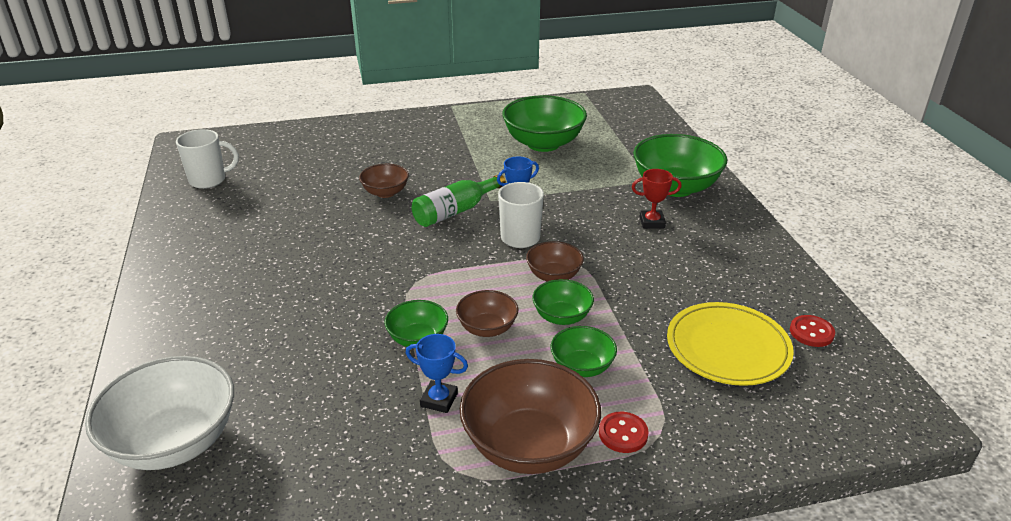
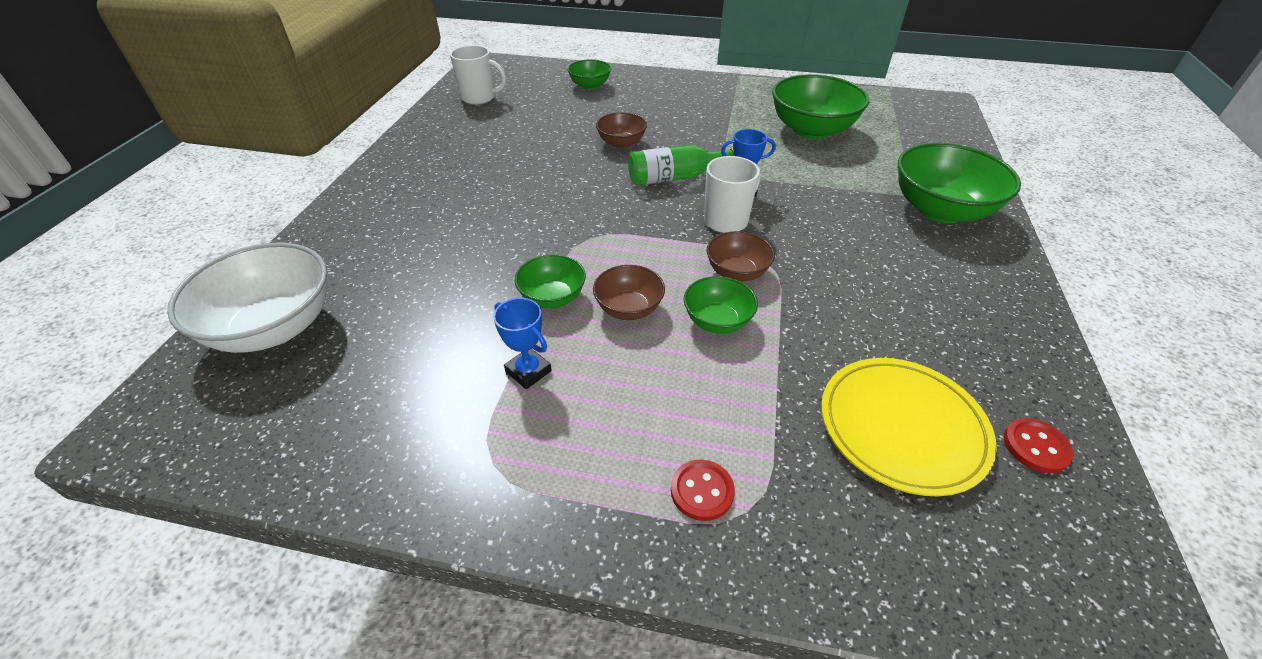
camera: 25 degrees right, 10 degrees up
brown bowl [460,359,601,474] -> none
green bowl [551,326,617,377] -> green bowl moved to [567,59,611,90]
red trophy [632,169,682,229] -> none

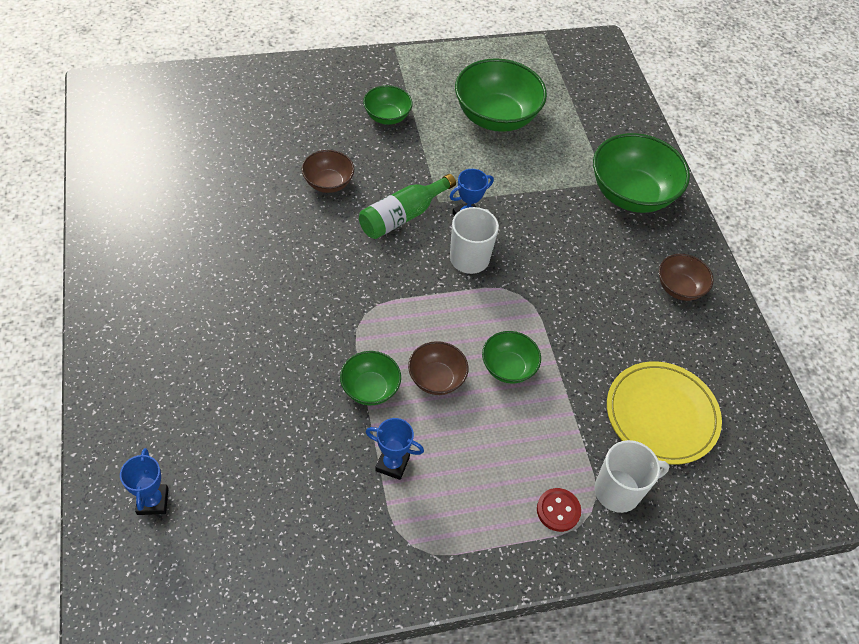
camera: 30 degrees left, 10 degrees up
white bowl [167,242,327,353] -> blue trophy [120,448,169,515]
white mug [450,45,506,105] -> white mug moved to [595,440,670,513]
green bowl [567,59,611,90] -> green bowl moved to [363,85,413,125]
brown bowl [707,231,775,282] -> brown bowl moved to [659,254,714,301]
red button [1003,418,1073,473] -> none

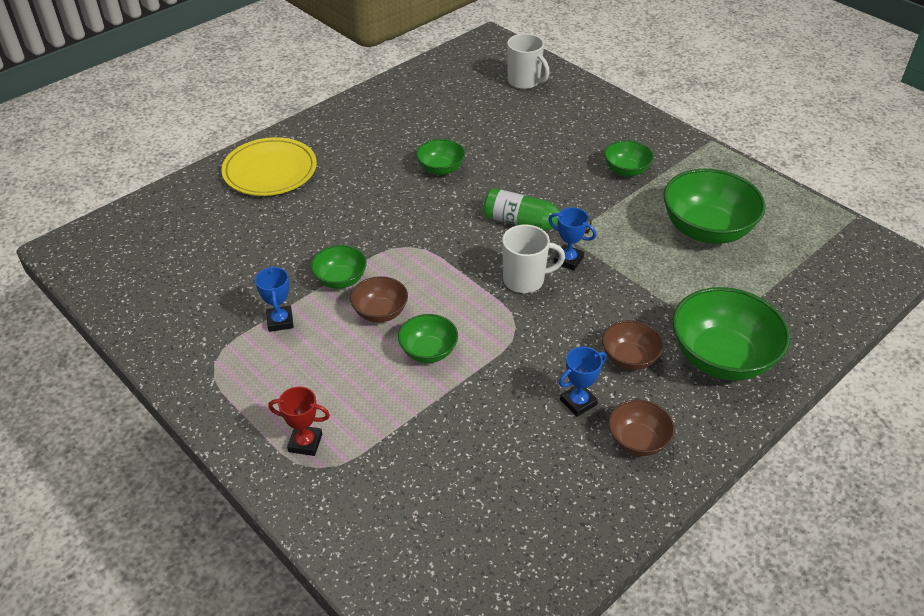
camera: 65 degrees right, 10 degrees down
blue trophy [120,448,169,515] -> blue trophy moved to [559,347,607,417]
brown bowl [302,150,354,193] -> brown bowl moved to [602,320,663,370]
red button [537,488,581,532] -> red trophy [268,386,330,456]
white mug [595,440,670,513] -> white mug moved to [507,34,550,89]
yellow plate [607,361,722,465] -> yellow plate moved to [221,137,317,196]
none -> green bowl [416,139,465,175]

